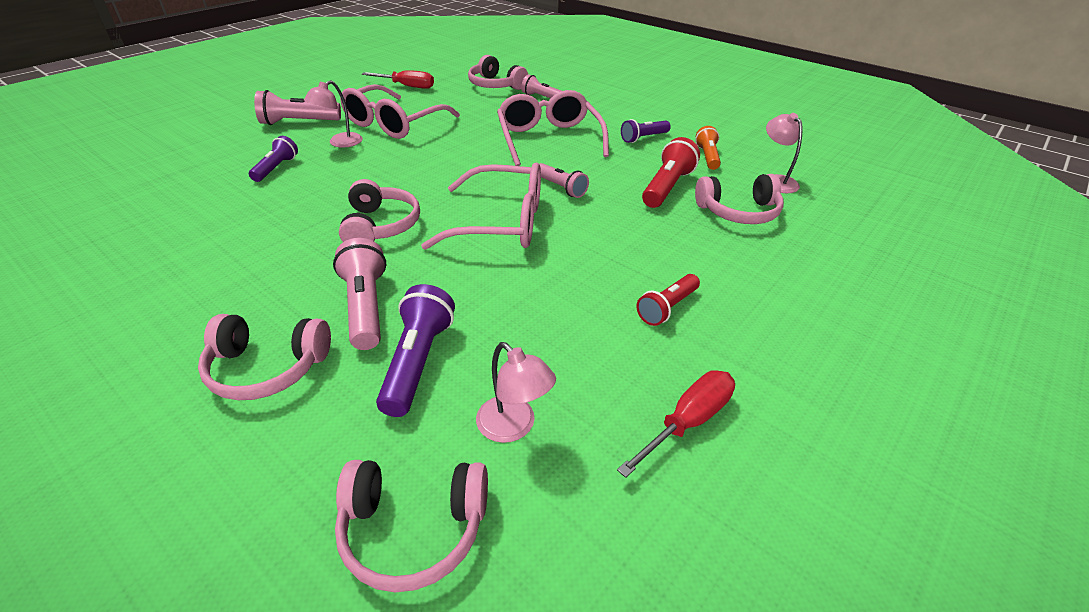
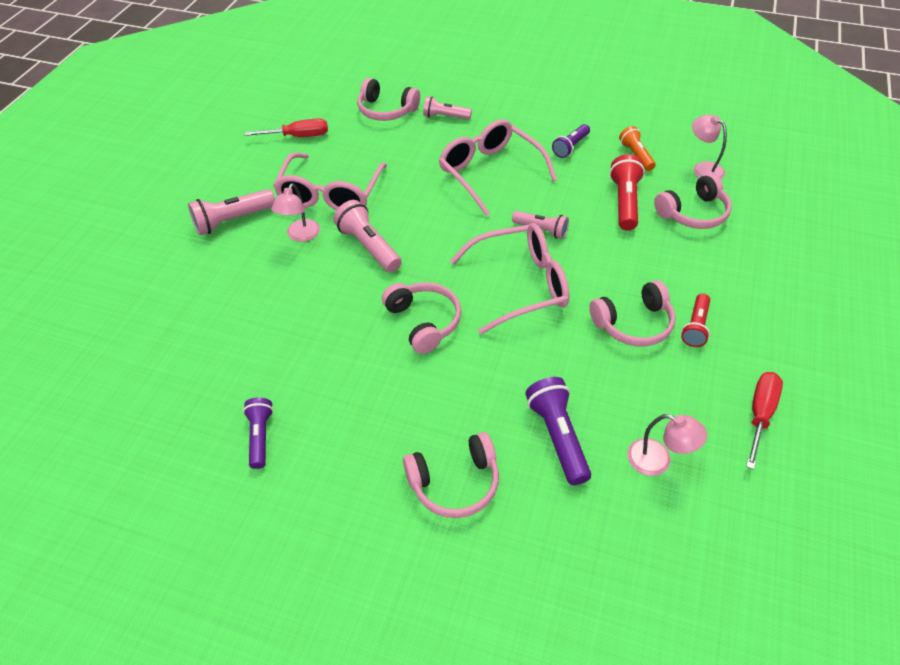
camera: 20 degrees left, 10 degrees up
purple flashlight [249,136,298,182] -> purple flashlight moved to [243,397,273,469]
pink flashlight [333,238,386,350] -> pink flashlight moved to [334,200,402,272]
pink headphones [335,460,488,592] -> pink headphones moved to [589,280,676,346]

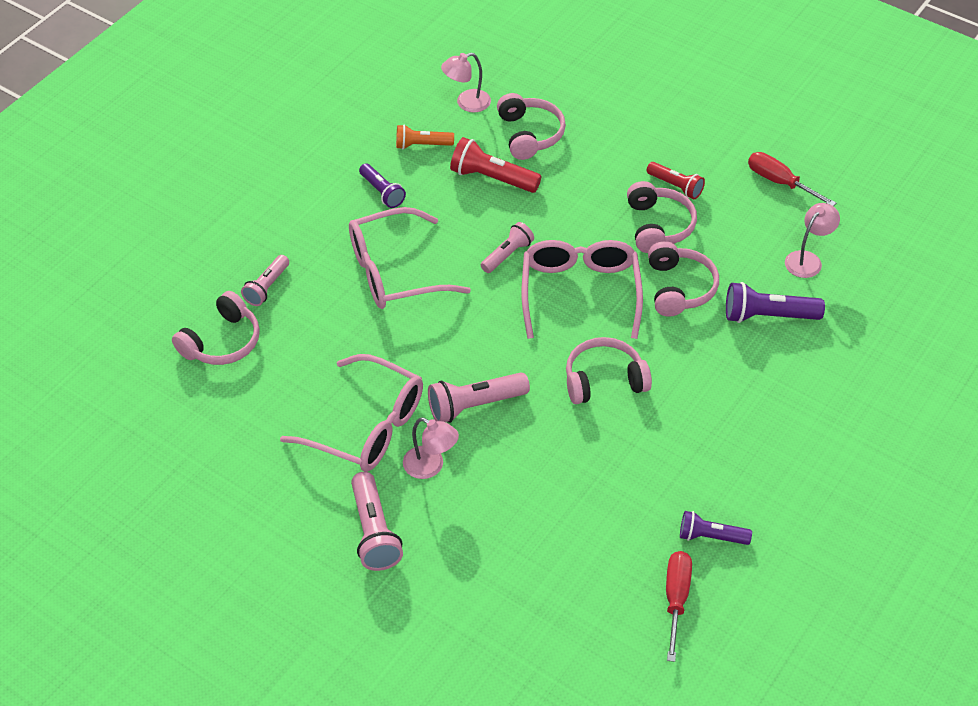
camera: 75 degrees left, 0 degrees up
red screwdriver [244,118,328,137] -> red screwdriver moved to [666,551,692,662]
pink headphones [403,432,499,518] -> pink headphones moved to [648,241,719,317]

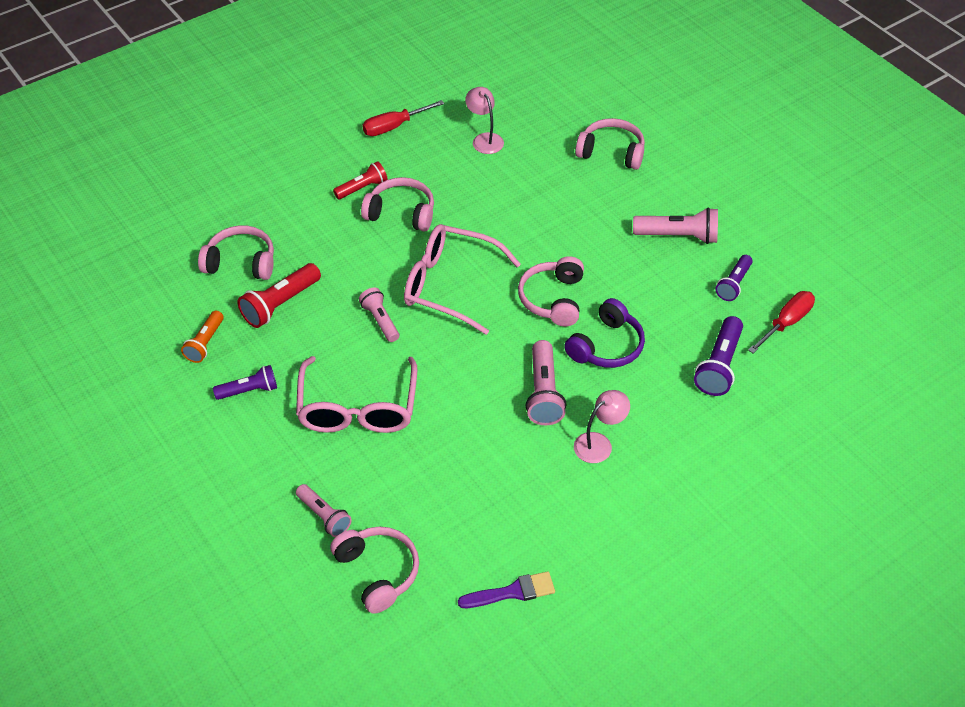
camera: 70 degrees left, 0 degrees up
pink glasses [280,354,423,472] -> none
pink flashlight [351,472,403,571] -> pink flashlight moved to [633,207,718,244]
pink lamp [441,53,491,112] -> none
pink headphones [648,241,719,317] -> pink headphones moved to [575,118,645,170]
red screwdriver [666,551,692,662] -> red screwdriver turned 105 degrees clockwise [748,291,815,353]
purple flashlight [726,282,825,323] -> purple flashlight moved to [694,316,743,396]
none -> purple brush [458,571,555,608]
none -> purple headphones [564,298,645,368]

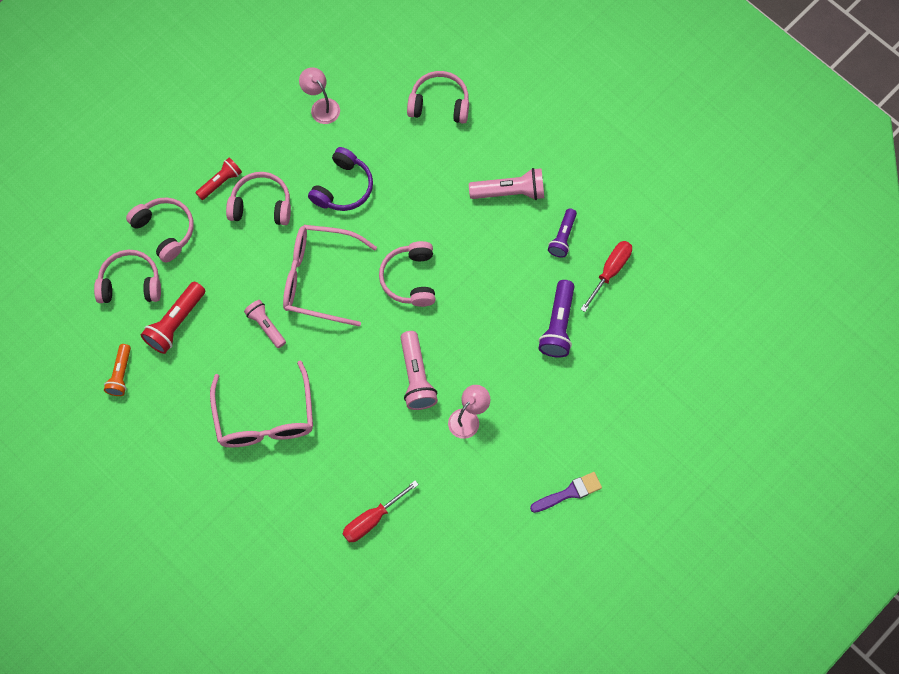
camera: 10 degrees left, 20 degrees up
purple flashlight [213,365,277,400] -> none
pink flashlight [296,484,352,537] -> none
pink headphones [330,527,419,614] -> pink headphones moved to [126,197,194,263]
red screwdriver [362,100,444,136] -> red screwdriver moved to [342,481,419,542]
purple brush [458,571,555,608] -> purple brush moved to [530,472,602,513]
purple headphones [564,298,645,368] -> purple headphones moved to [308,147,373,211]

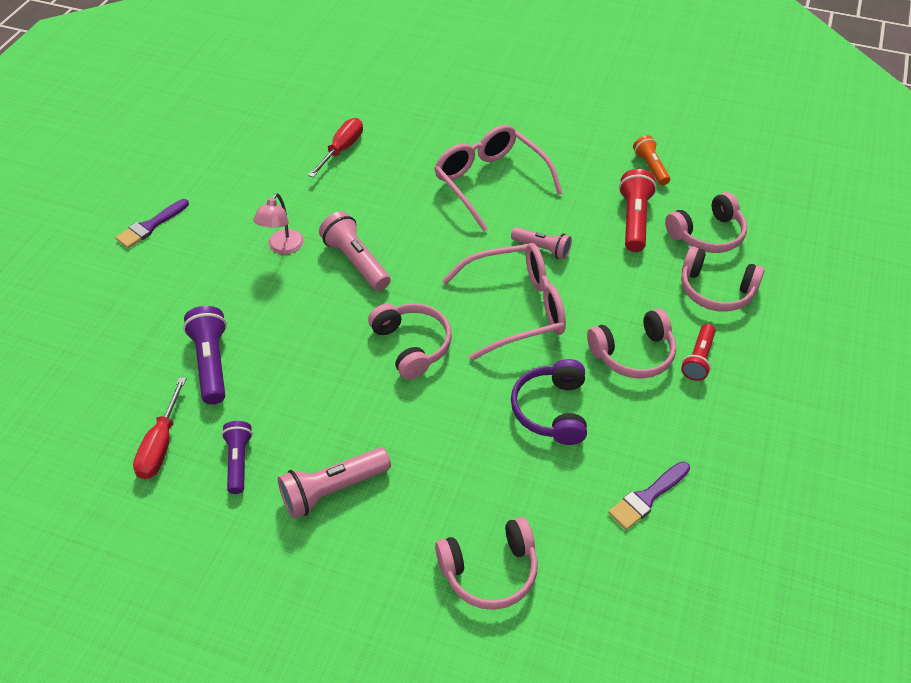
camera: 155 degrees right, 20 degrees down
pink lamp [299,67,340,124] -> purple brush [608,461,690,530]

